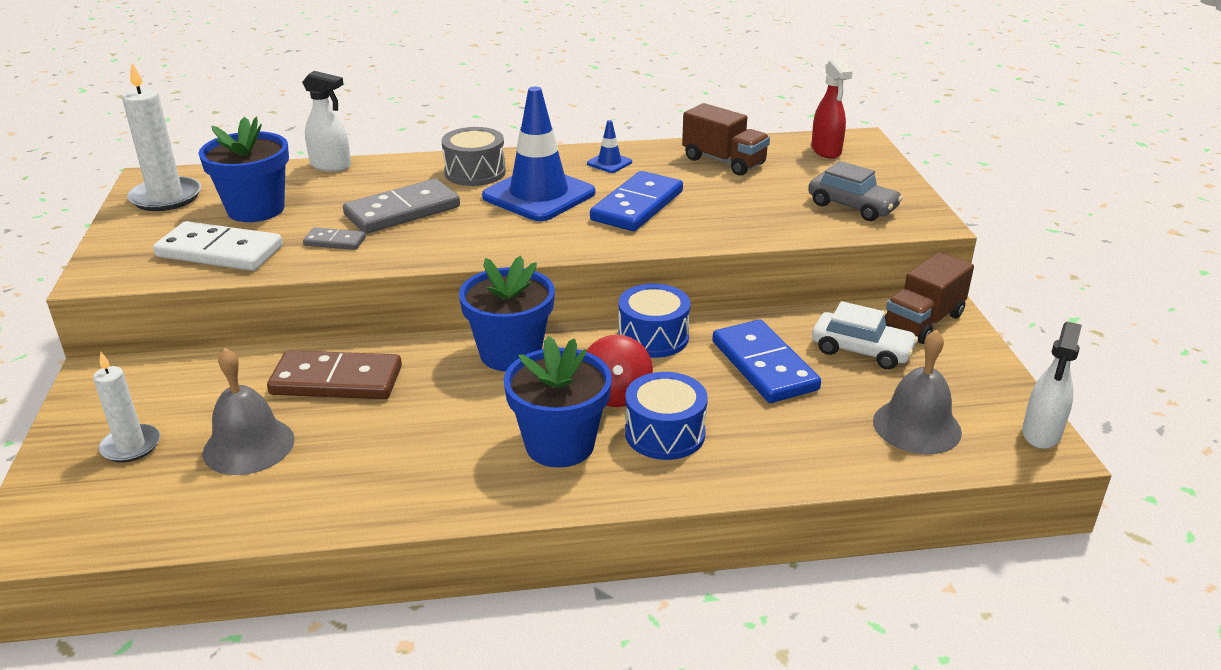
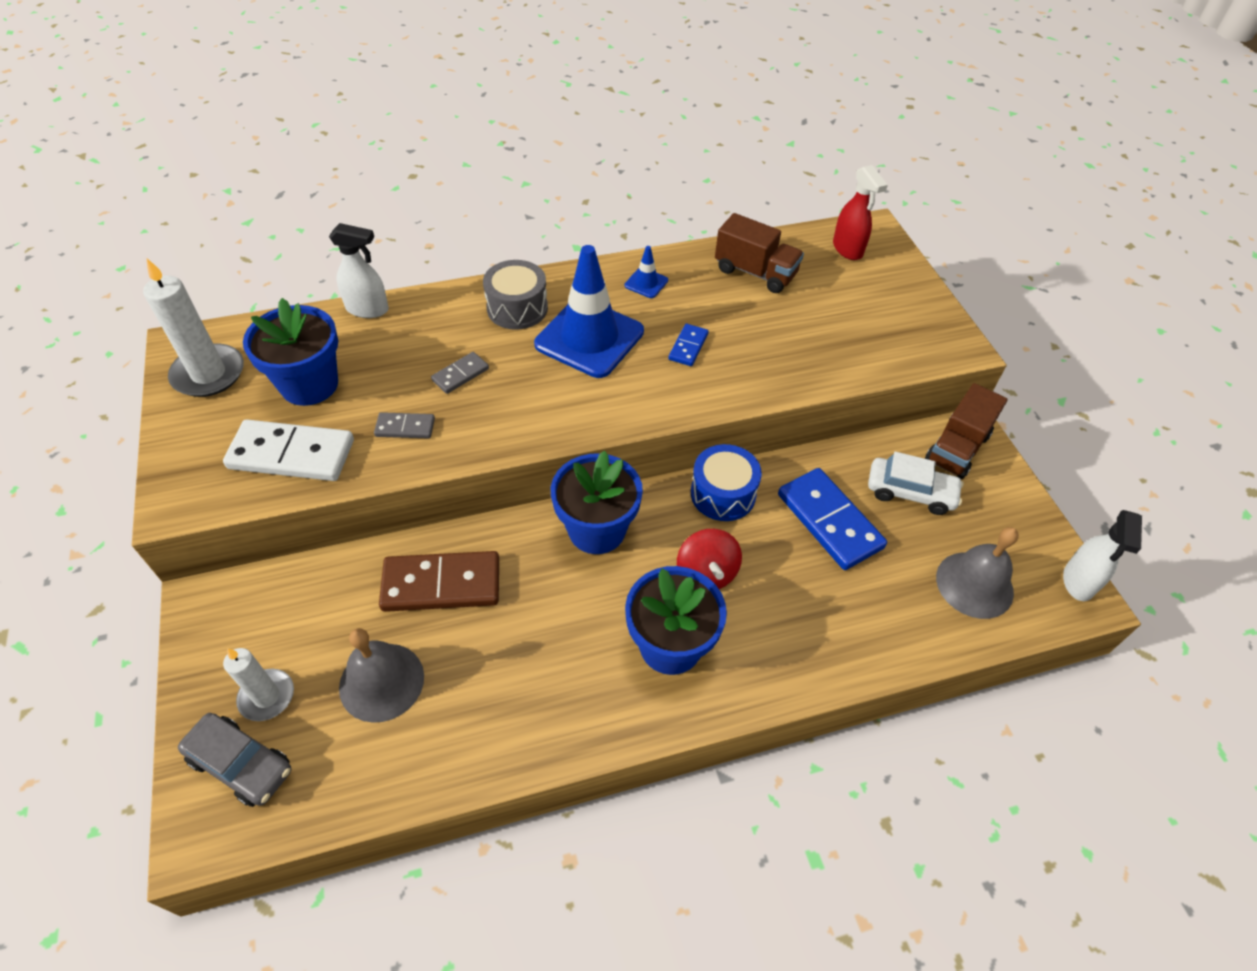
camera: 10 degrees left, 20 degrees up
grey domino [343,179,460,234] -> grey domino [431,352,489,394], size x0.51
blue domino [590,171,683,231] -> blue domino [668,324,709,366], size x0.51
blue drum [625,372,708,460] -> none
grey car [808,161,903,221] -> grey car moved to [178,713,291,807]

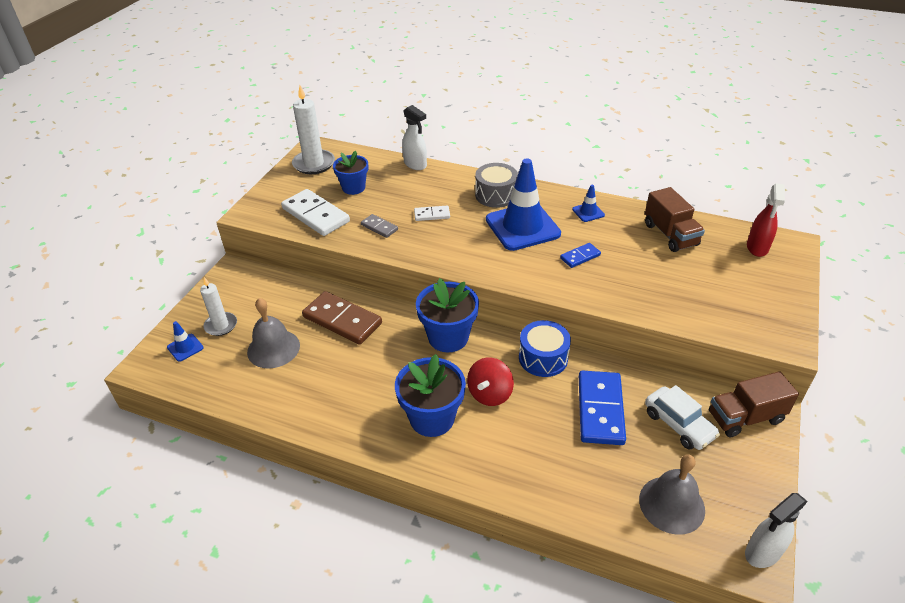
camera: 40 degrees right, 10 degrees down
grey car [178,713,291,807] -> blue traffic cone [167,321,204,362]
blue flower pot [243,298,338,406] -> blue flower pot [333,151,368,195], size x0.67
grey domino [431,352,489,394] -> white domino [414,206,450,221]

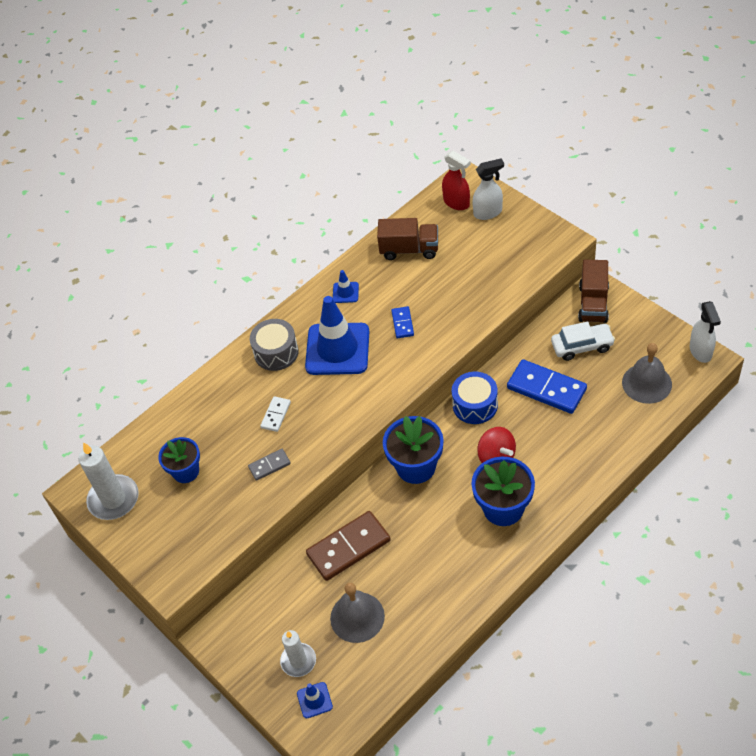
camera: 60 degrees left, 10 degrees up
white domino [281,189,350,236] -> none
white spray bottle [402,105,427,170] -> white spray bottle moved to [472,159,504,220]

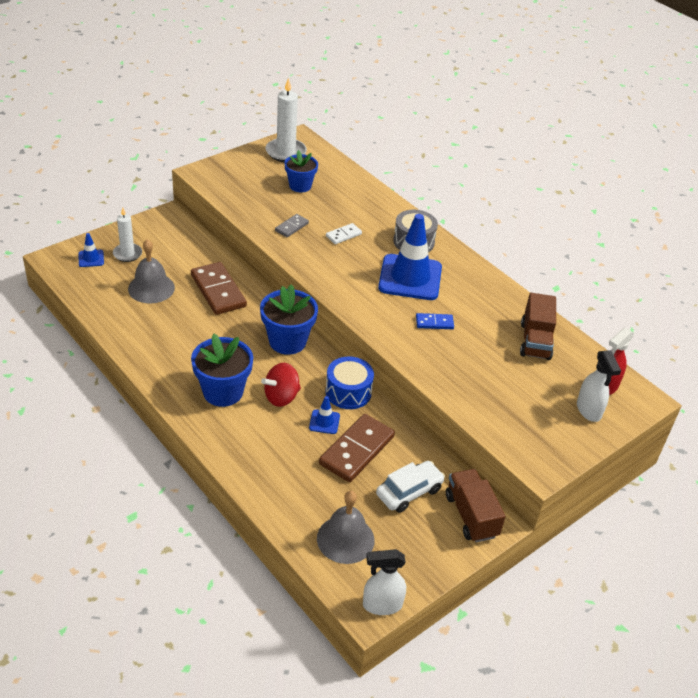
camera: 85 degrees right, 10 degrees down
grey domino [248,449,291,481] -> grey domino turned 60 degrees clockwise [275,214,309,237]
white domino [260,396,291,432] -> white domino turned 60 degrees counterclockwise [326,223,362,244]
blue traffic cone [333,270,359,303] -> blue traffic cone moved to [309,396,340,434]
blue domino [507,359,587,414] -> brown domino [319,414,395,482]
white car [551,321,615,361] -> white car turned 120 degrees counterclockwise [376,461,445,513]
brown truck [578,259,609,323] -> brown truck turned 60 degrees clockwise [446,469,506,542]

